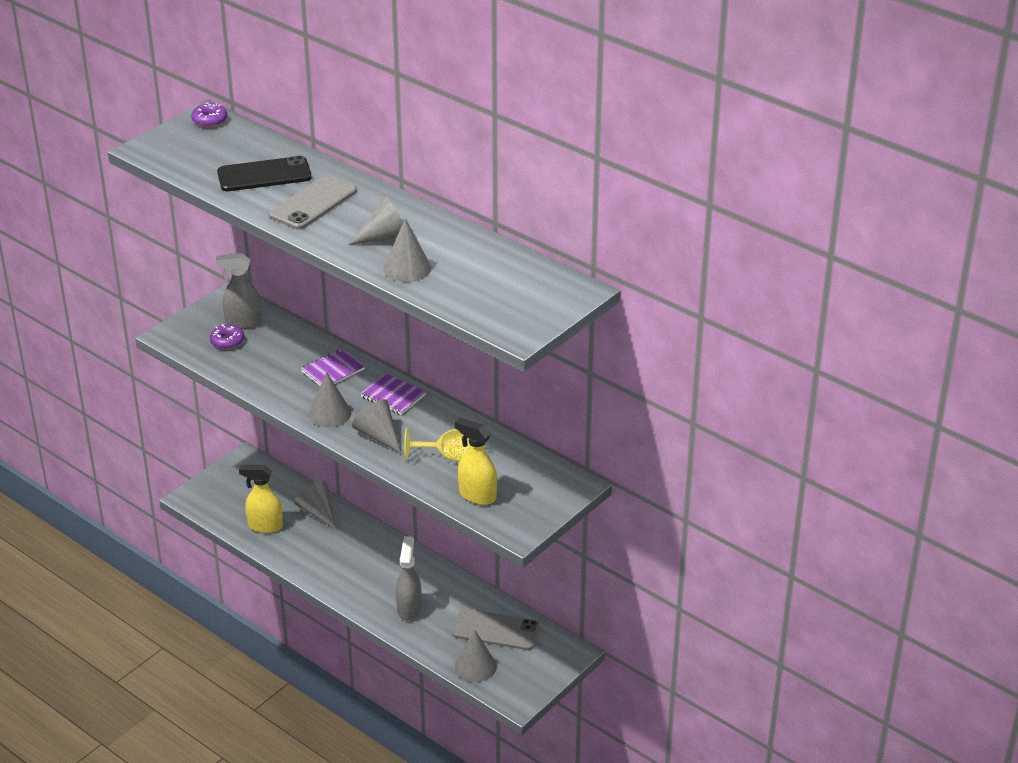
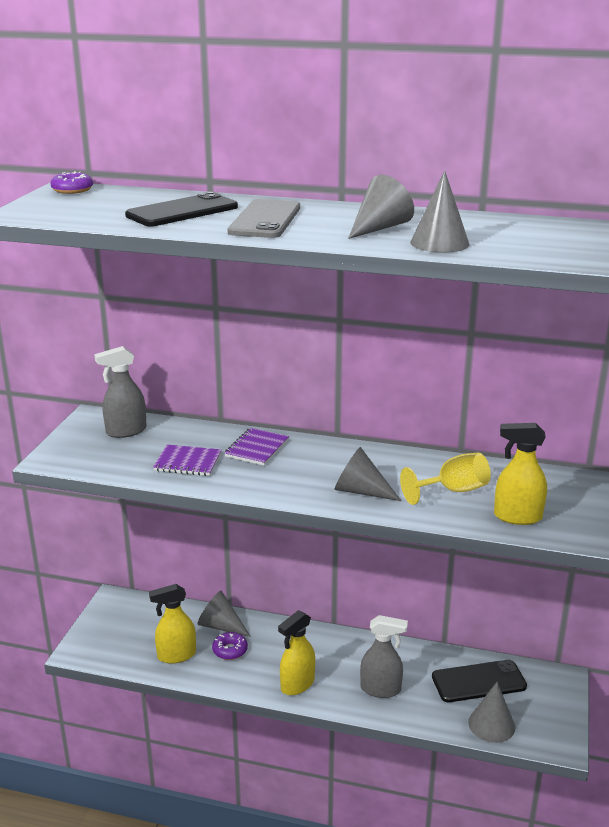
camera: 25 degrees left, 10 degrees down
purple donut [210,324,244,349] -> purple donut moved to [212,632,248,660]
grey cone [308,372,351,427] -> none
purple notebook [360,373,426,415] -> purple notebook moved to [153,445,222,476]
grey spray bottle [396,536,422,621] -> grey spray bottle turned 120 degrees clockwise [360,615,408,698]
grey phone [452,609,540,650] -> black phone [432,660,527,702]
none -> yellow spray bottle [278,610,315,695]

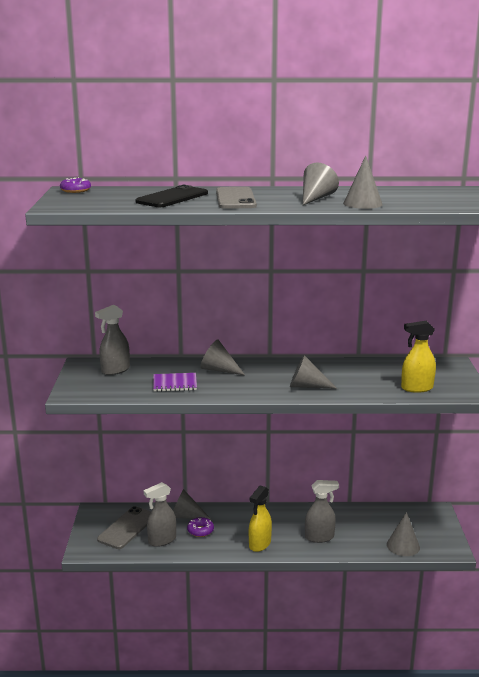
camera: 15 degrees left, 5 degrees down
yellow spray bottle [149,584,196,664] -> grey spray bottle [144,482,176,547]
purple notebook [225,428,289,466] -> grey cone [200,339,245,375]
yellow goblet [400,453,491,505] -> none
black phone [432,660,527,702] -> none
none -> grey phone [97,506,151,549]

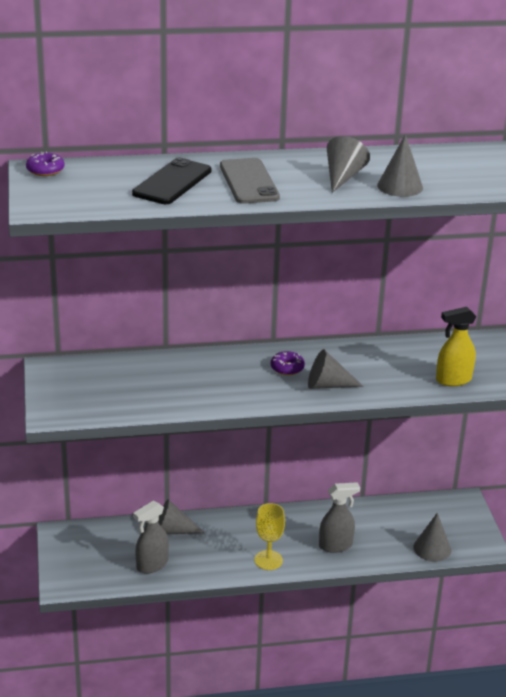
camera: 10 degrees left, 10 degrees up
grey spray bottle [95,305,130,375] -> none
grey phone [97,506,151,549] -> none
purple notebook [153,373,197,392] -> none
purple donut [187,517,214,537] -> purple donut moved to [271,351,305,375]
grey cone [200,339,245,375] -> none
yellow spray bottle [249,485,272,552] -> yellow goblet [254,503,285,570]

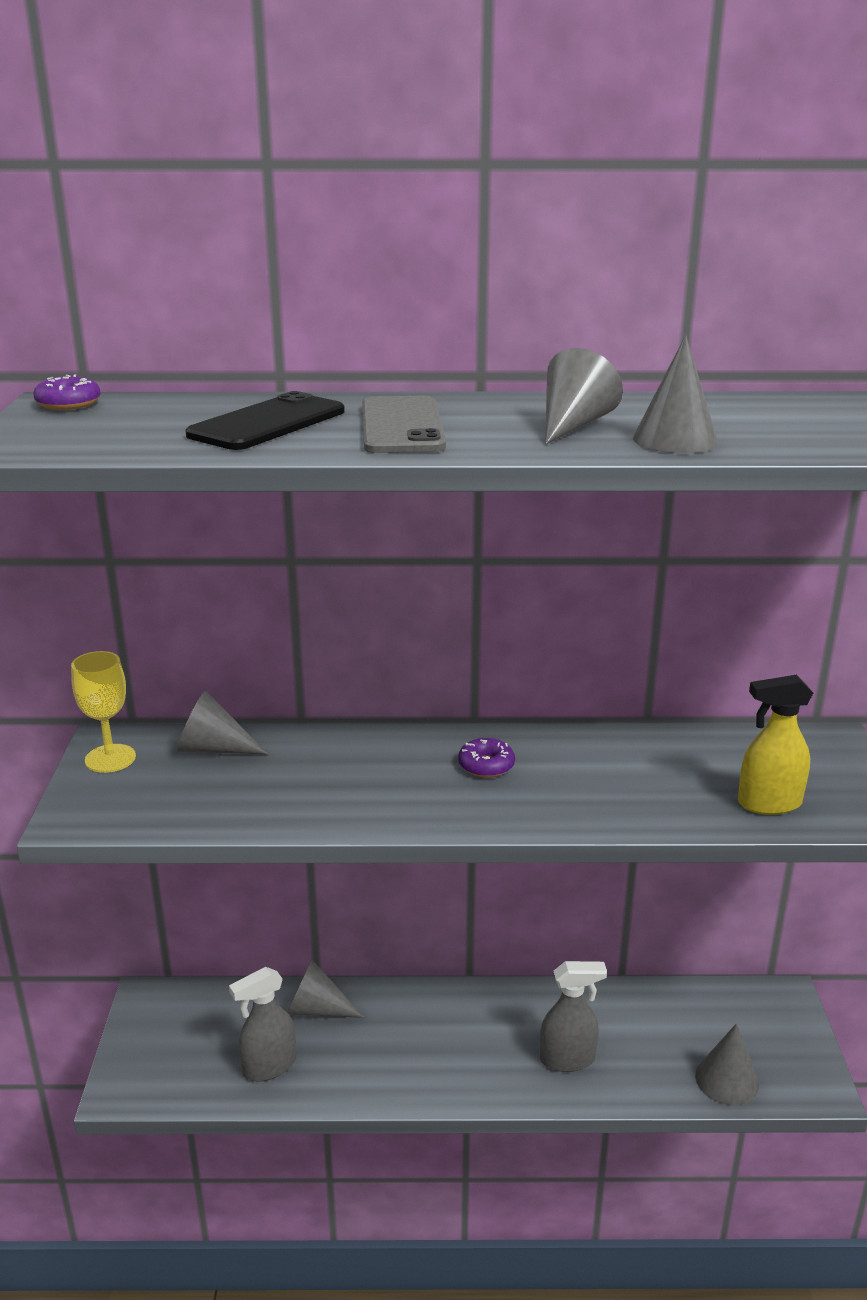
camera: 10 degrees right, 5 degrees down
yellow goblet [254,503,285,570] -> yellow goblet moved to [71,651,136,773]
grey cone [308,349,363,389] -> grey cone moved to [177,691,268,754]

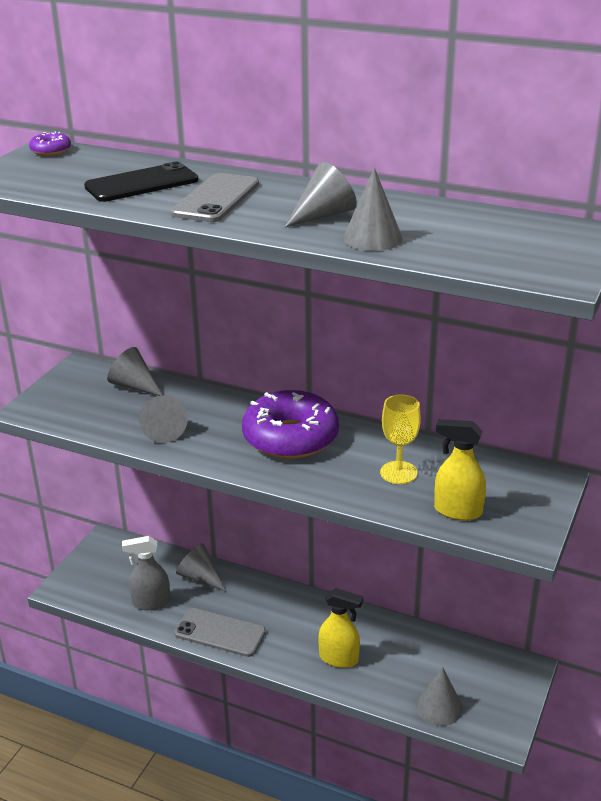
camera: 25 degrees right, 5 degrees up
yellow goblet [71,651,136,773] -> yellow goblet moved to [380,394,421,484]
purple donut [458,738,515,778] -> purple donut [242,390,339,459], size x2.41
grey spray bottle [540,961,607,1072] -> yellow spray bottle [318,588,363,668]
none -> grey cone [139,396,188,443]
none -> grey phone [174,608,266,657]

